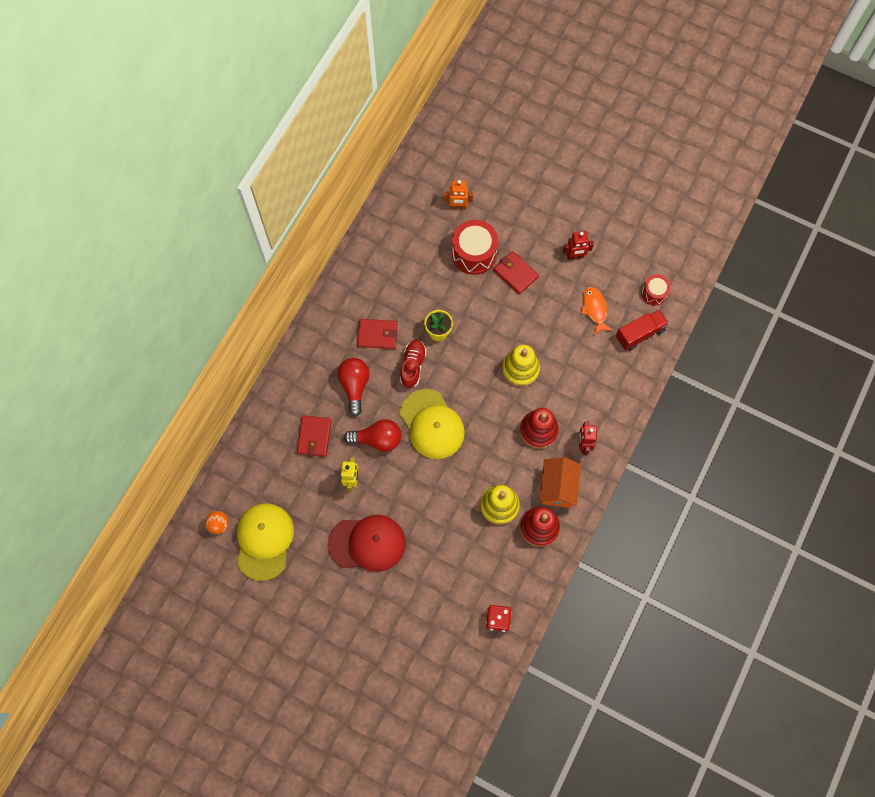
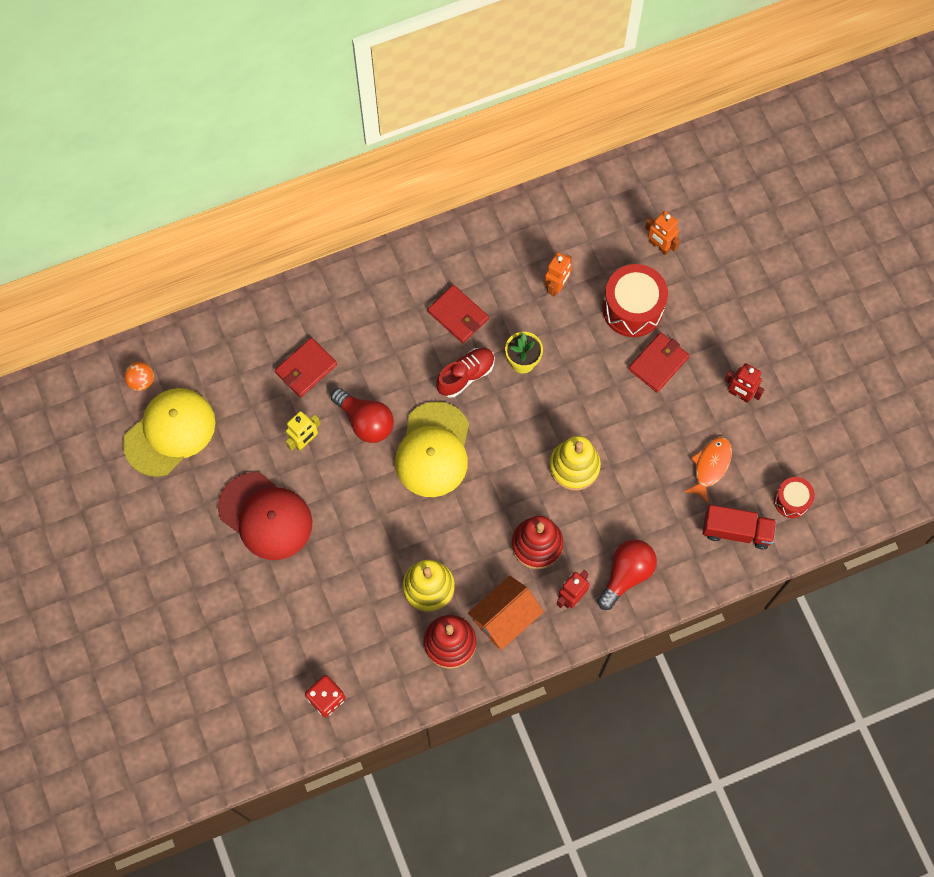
camera: 40 degrees right, 0 degrees up
red light bulb [338,358,369,416] -> red light bulb moved to [597,539,657,610]
red wallet [493,251,539,294] -> red wallet turned 45 degrees clockwise [628,332,689,392]
none -> orange robot [544,252,572,297]

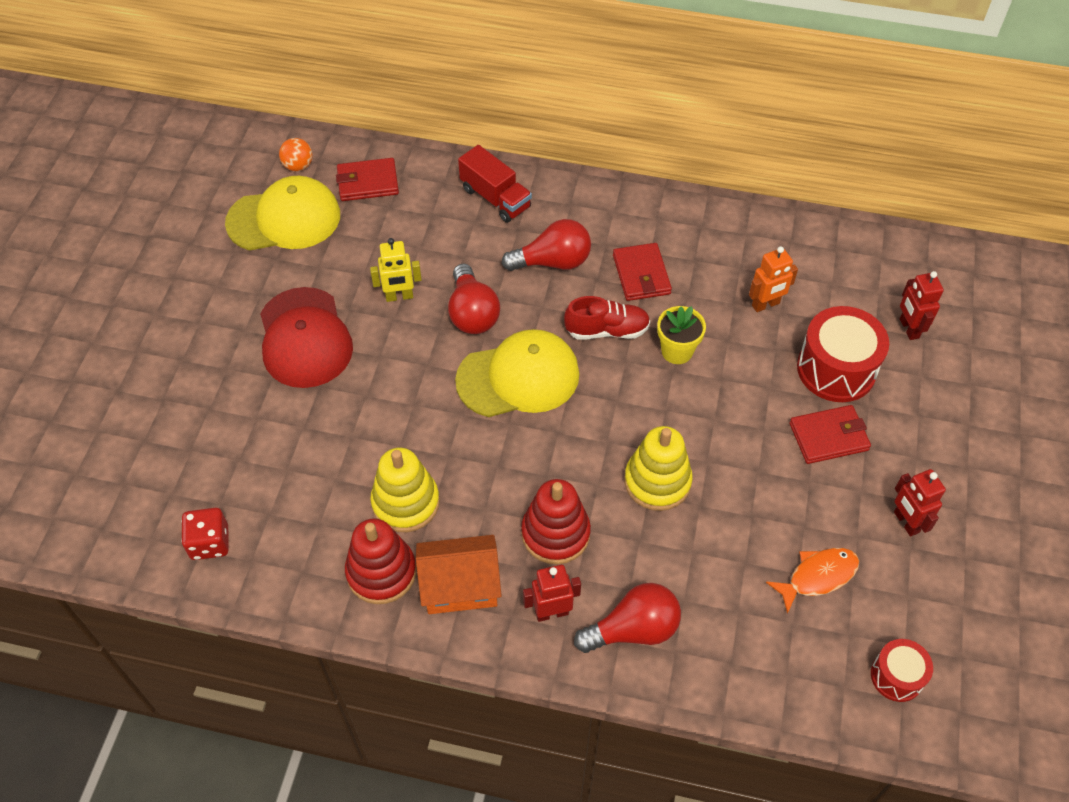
camera: 35 degrees right, 15 degrees down
red wallet [275,338,337,397] -> red wallet moved to [336,158,399,201]
yellow cap [395,401,469,497] -> yellow cap turned 150 degrees counterclockwise [455,329,579,417]
orange robot [645,211,680,255] -> red robot [900,271,944,340]
red truck [702,505,776,549] -> red truck moved to [458,145,532,223]
none -> red light bulb [502,219,591,271]

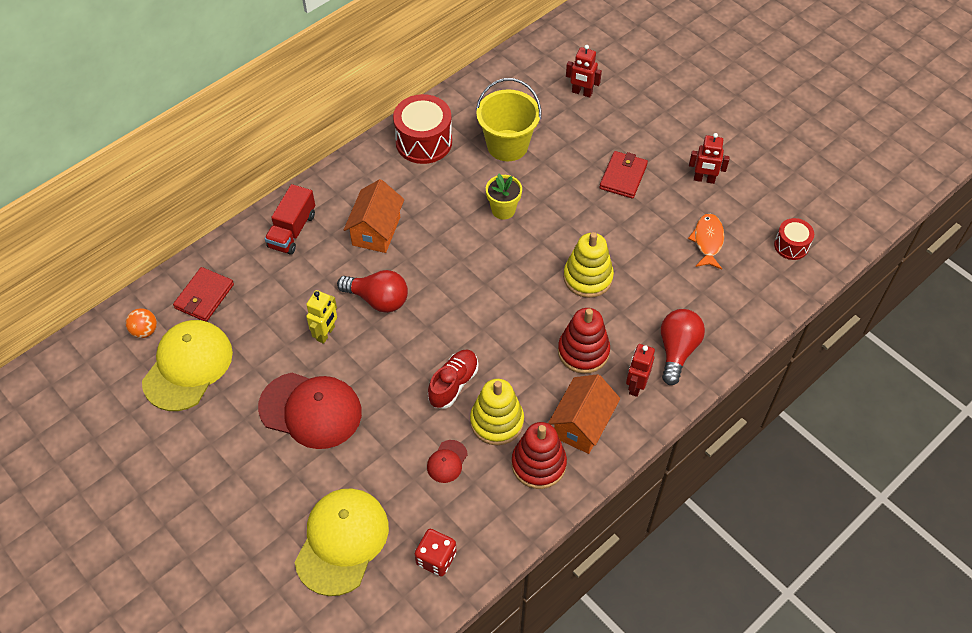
camera: 55 degrees left, 0 degrees up
yellow cap [455,329,579,417] -> yellow cap moved to [295,489,389,596]
red truck [458,145,532,223] -> red truck turned 120 degrees clockwise [265,184,315,255]
red light bulb [502,219,591,271] -> orange house [344,179,404,253]
red shoe [564,296,650,340] -> red shoe moved to [428,350,478,409]
red wallet [613,243,672,301] -> none
orange robot [749,246,798,312] -> yellow bucket [476,78,541,161]
red drum [797,306,889,402] -> red drum moved to [393,94,452,164]
none -> red cap [427,440,468,483]

